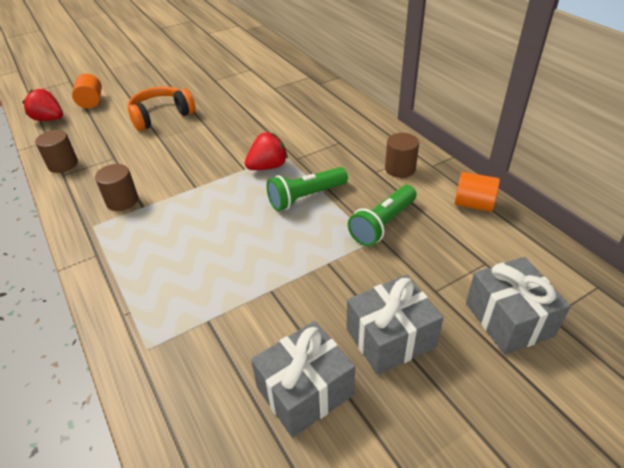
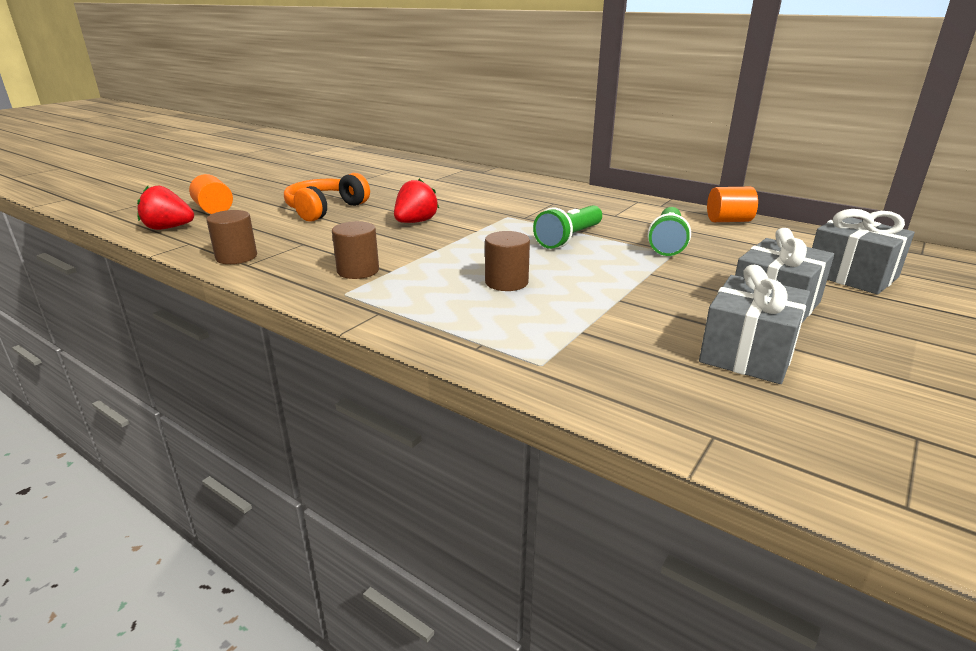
camera: 25 degrees left, 15 degrees down
red strawberry [245,133,288,170] -> red strawberry moved to [394,179,439,223]
brown cylinder [385,133,419,178] -> brown cylinder moved to [485,231,530,291]

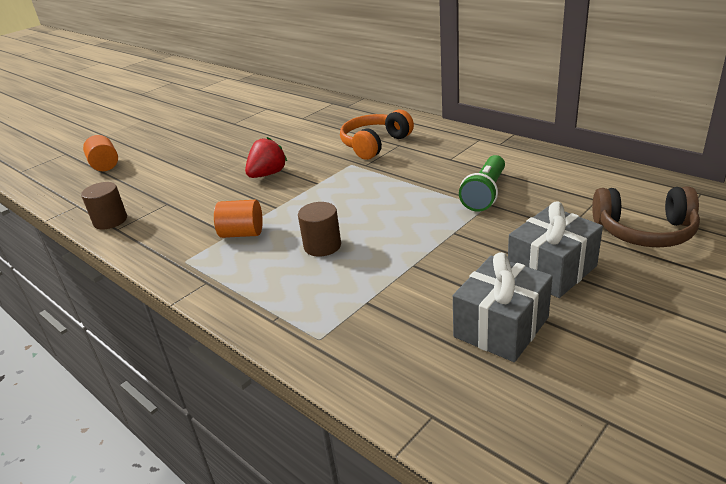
camera: 10 degrees right, 5 degrees up
red strawberry [137,186,194,230] -> none
orange headphones [284,173,370,222] -> orange headphones moved to [340,109,414,160]
brown cylinder [332,221,379,279] -> none
green flashlight [533,205,602,249] -> none
orange cylinder [707,187,758,222] -> orange cylinder moved to [214,200,263,238]
grey gift [812,209,915,294] -> brown headphones [592,186,700,248]

